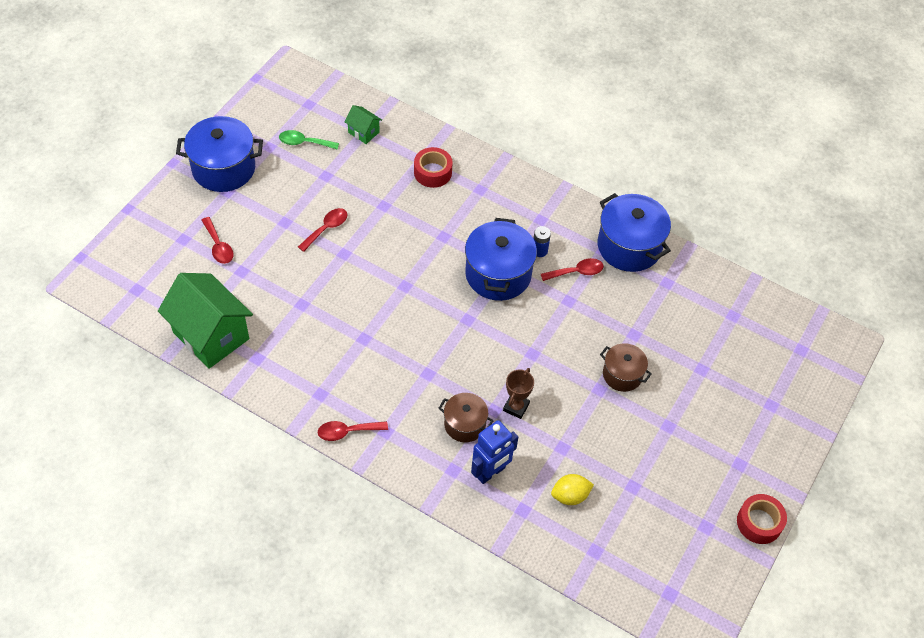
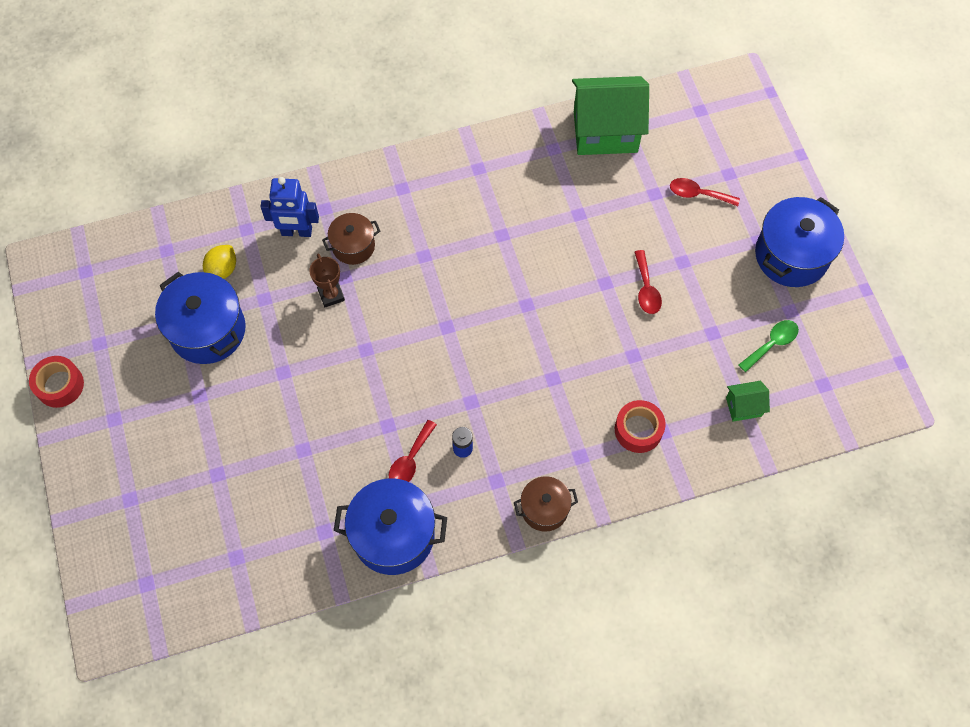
camera: 135 degrees right, 10 degrees up
red spoon [318,421,388,441] -> none
blue pot [465,218,537,301] -> blue pot moved to [155,272,246,364]
blue robot [471,420,518,484] -> blue robot turned 90 degrees counterclockwise [260,177,319,237]
brown pot [600,343,652,392] -> brown pot moved to [514,476,578,532]

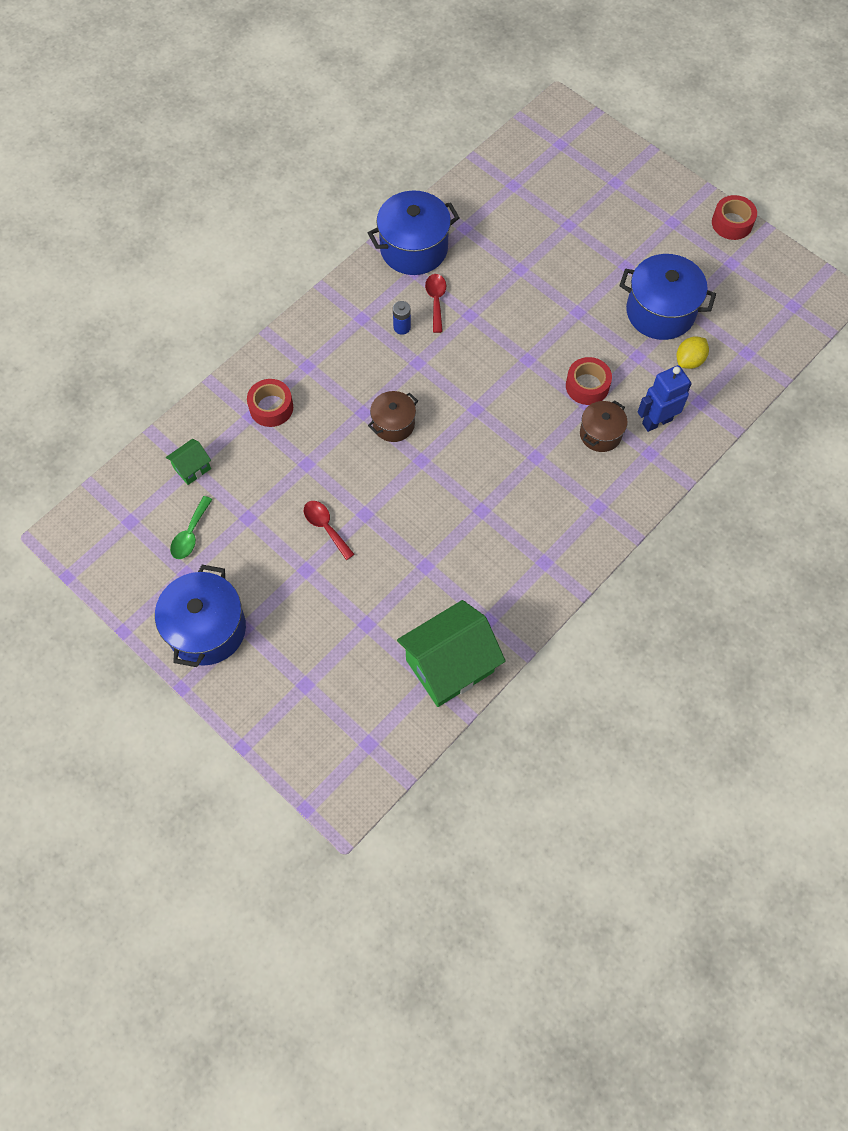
camera: 150 degrees right, 0 degrees up
yellow lemon [203,245,236,279] -> yellow lemon turned 45 degrees clockwise [677,336,709,369]
brown trophy [309,254,345,307] -> red tape [566,357,612,405]
brown pot [514,476,578,532] -> brown pot moved to [368,391,418,442]
red spoon [670,178,740,206] -> none

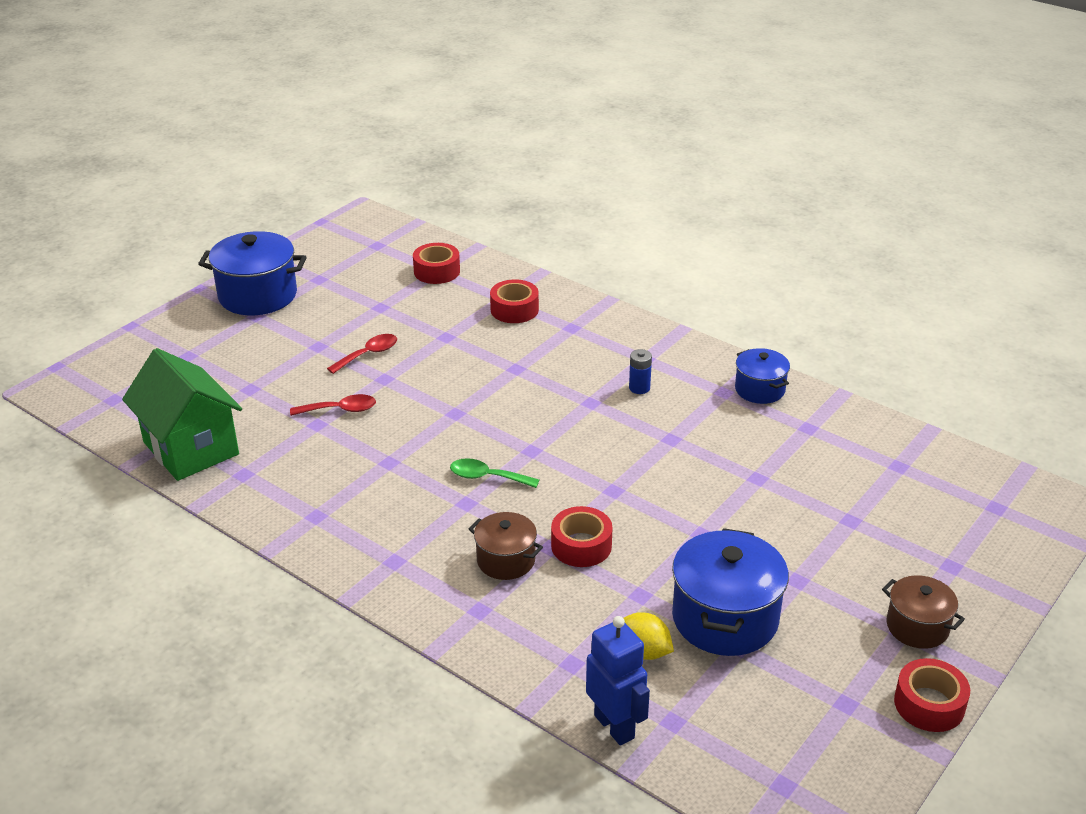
camera: 85 degrees right, 30 degrees down
green house [166,439,211,485] -> red tape [413,243,460,284]
green spoon [170,496,213,559] -> green spoon moved to [450,458,539,488]
blue pot [368,191,460,275] -> blue pot [735,348,790,404], size x0.58
brown pot [368,391,418,442] -> brown pot moved to [882,575,965,649]
red spoon [425,274,446,333] -> red spoon moved to [290,394,376,416]
blue robot [638,365,692,432] -> blue robot moved to [586,616,650,746]

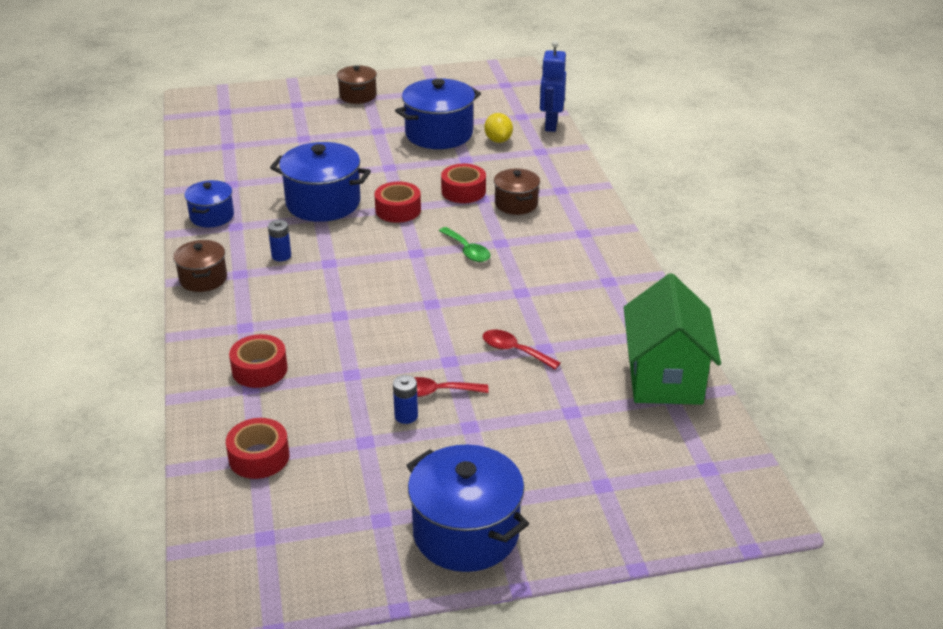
camera: 140 degrees left, 0 degrees up
red tape [894,658,970,732] -> red tape moved to [374,182,421,223]
none -> brown pot [173,240,227,292]
none -> blue pot [270,142,371,222]
none -> blue battery [393,375,418,424]

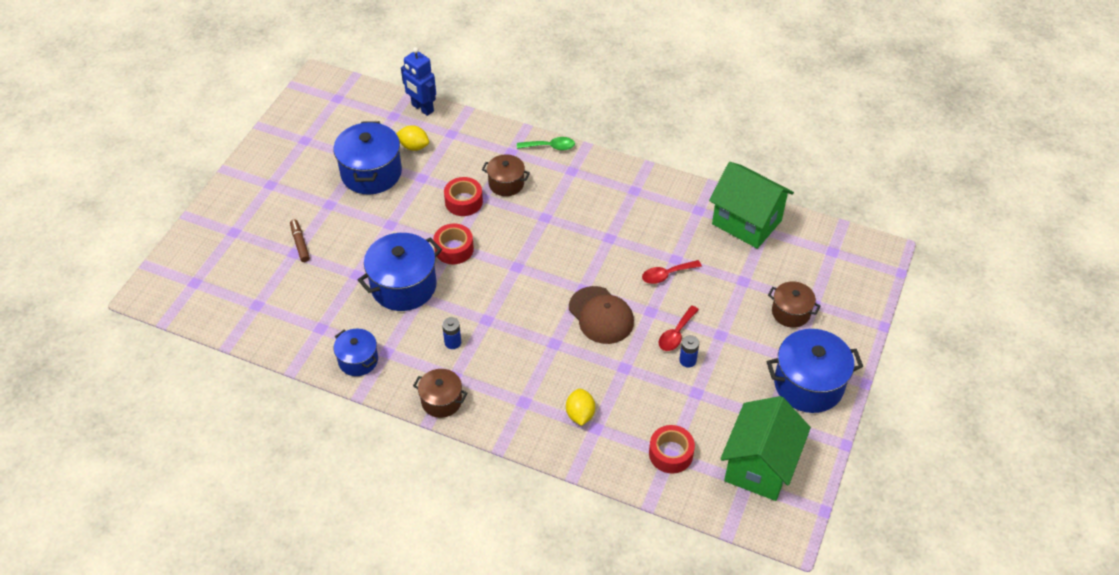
camera: 55 degrees left, 15 degrees up
red tape [229,334,288,388] -> yellow lemon [566,388,595,426]
brown pot [337,65,377,104] -> brown pot moved to [768,281,820,328]
green spoon [439,227,490,262] -> green spoon moved to [517,137,575,151]
none -> brown marker [290,219,310,262]
none -> brown cap [569,286,634,344]
none -> green house [720,396,811,501]

